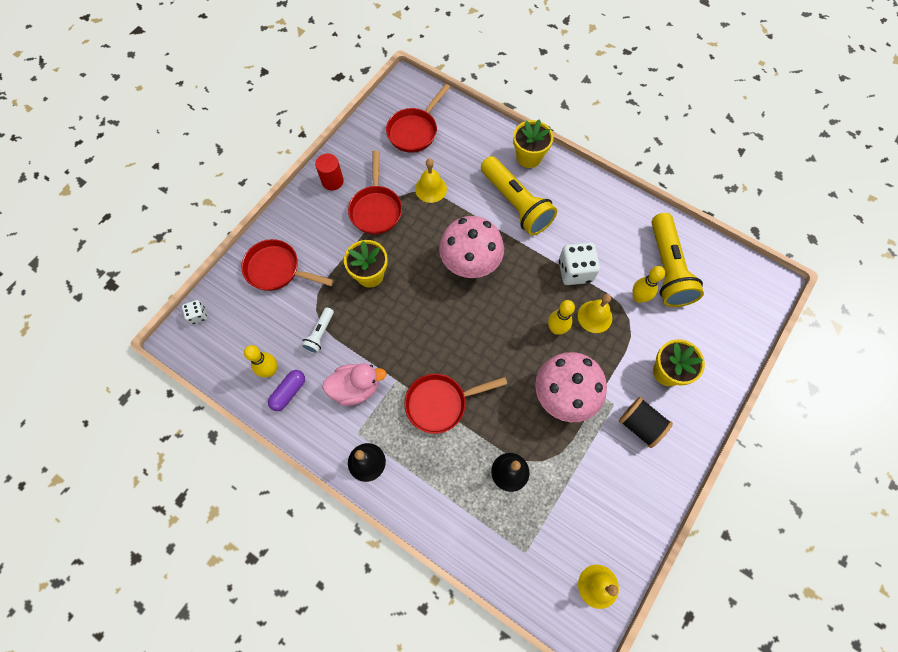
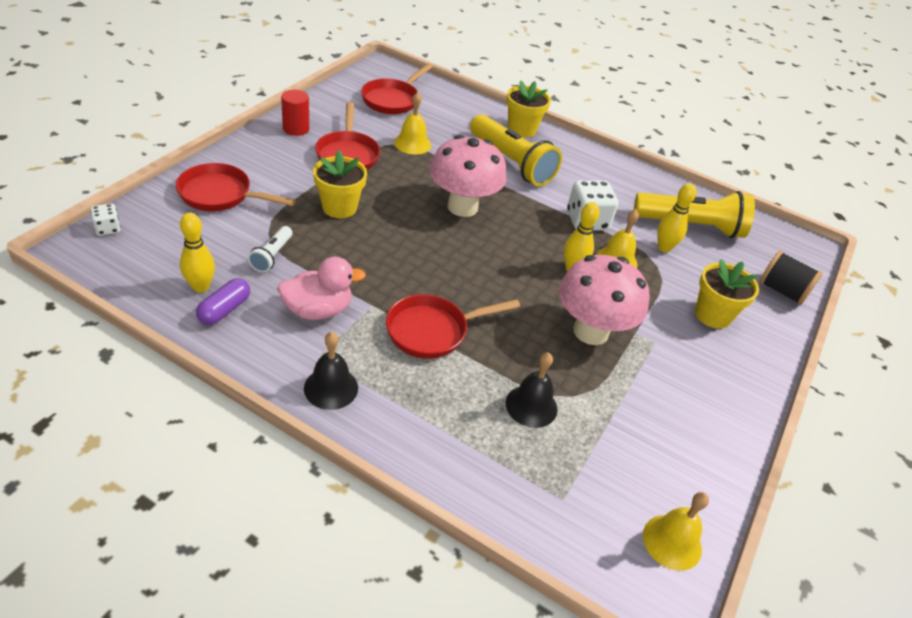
camera: 10 degrees left, 25 degrees down
black spool [619,397,673,448] -> black spool moved to [759,251,822,305]
yellow flashlight [652,213,704,307] -> yellow flashlight turned 75 degrees counterclockwise [634,191,755,238]

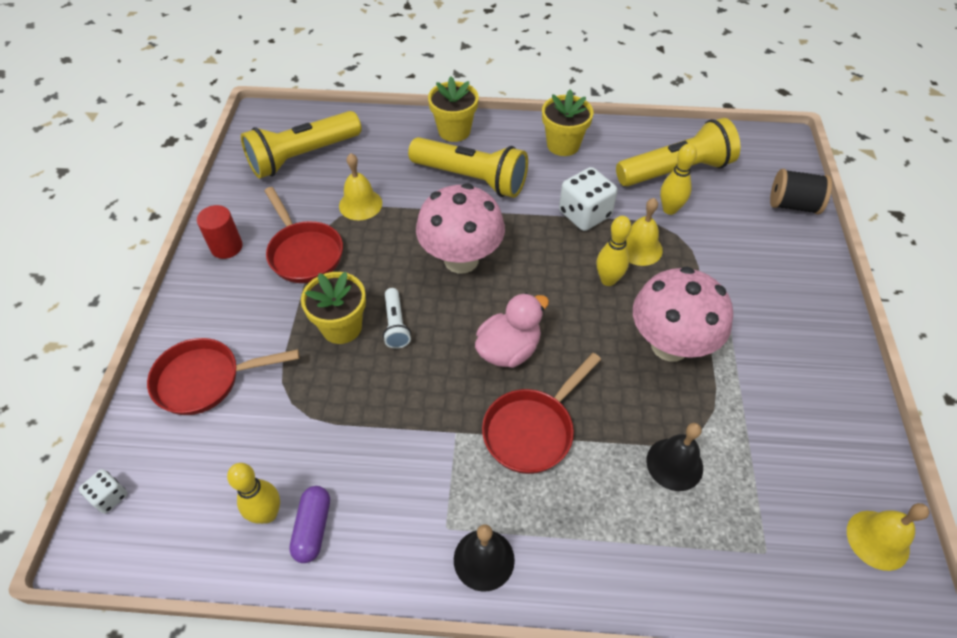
camera: 20 degrees left, 10 degrees up
white flashlight [248,226,293,272] -> white flashlight moved to [383,288,411,349]
pink duck [277,257,366,320] -> pink duck moved to [475,293,549,368]
red pan [361,64,433,114] -> yellow flashlight [241,111,362,179]
yellow flower pot [695,259,759,329] -> yellow flower pot moved to [542,89,593,156]

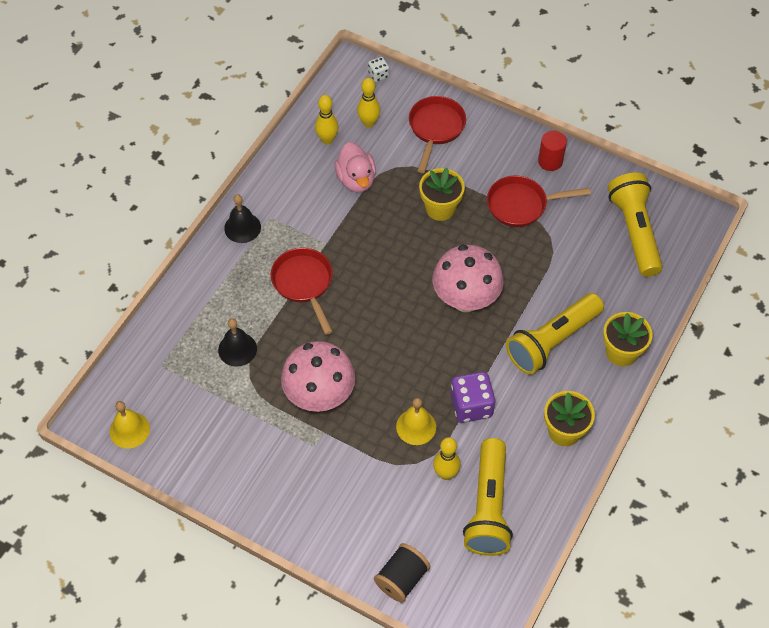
camera: 115 degrees right, 5 degrees up
purple capsule [289,486,330,563] -> none
yellow bell [339,153,382,220] -> none
white flashlight [383,288,411,349] -> none
pink duck [475,293,549,368] -> pink duck moved to [334,142,376,192]
white dice [559,167,618,231] -> purple dice [451,371,495,423]
yellow bowling pin [596,216,632,286] -> yellow bowling pin moved to [357,78,380,128]

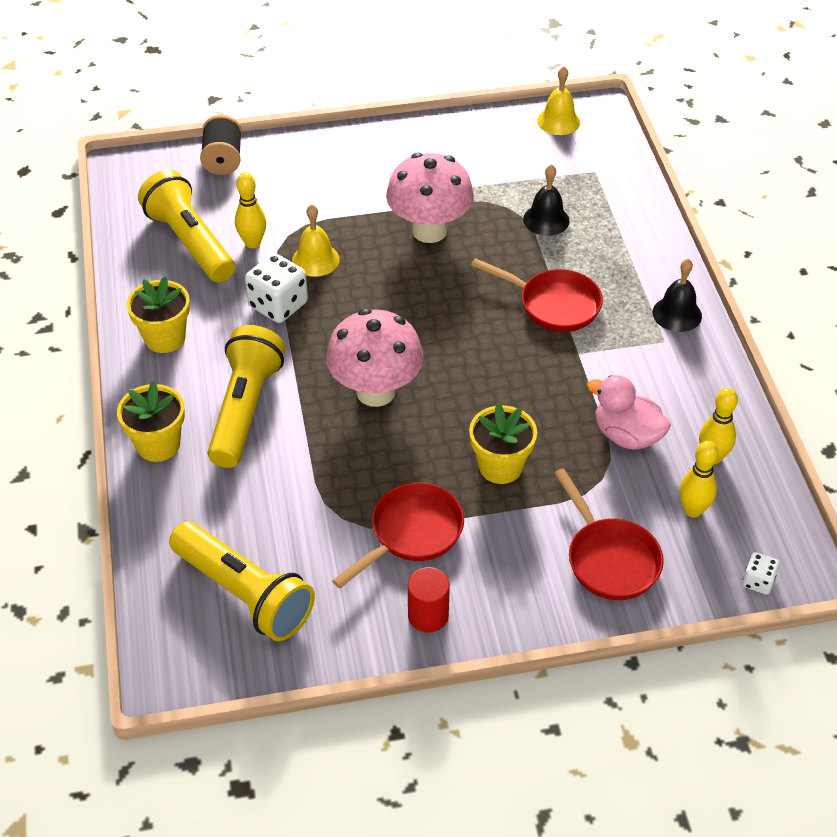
camera: 140 degrees right, 10 degrees down
purple dice [451,371,495,423] -> white dice [245,253,308,323]

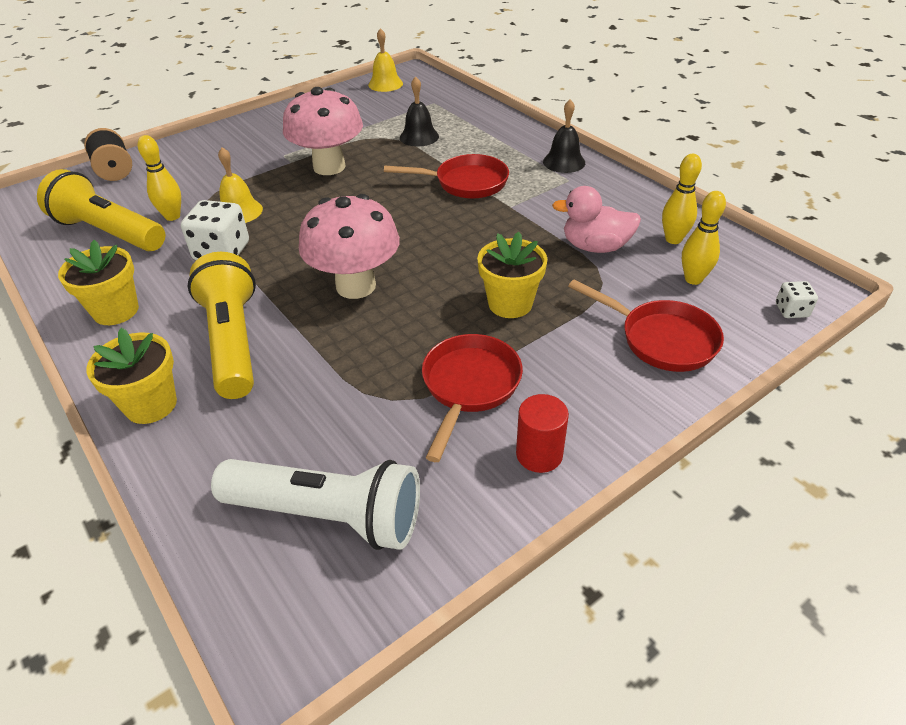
camera: 25 degrees left, 5 degrees down
yellow flashlight [169,522,315,641] -> white flashlight [211,459,420,550]

